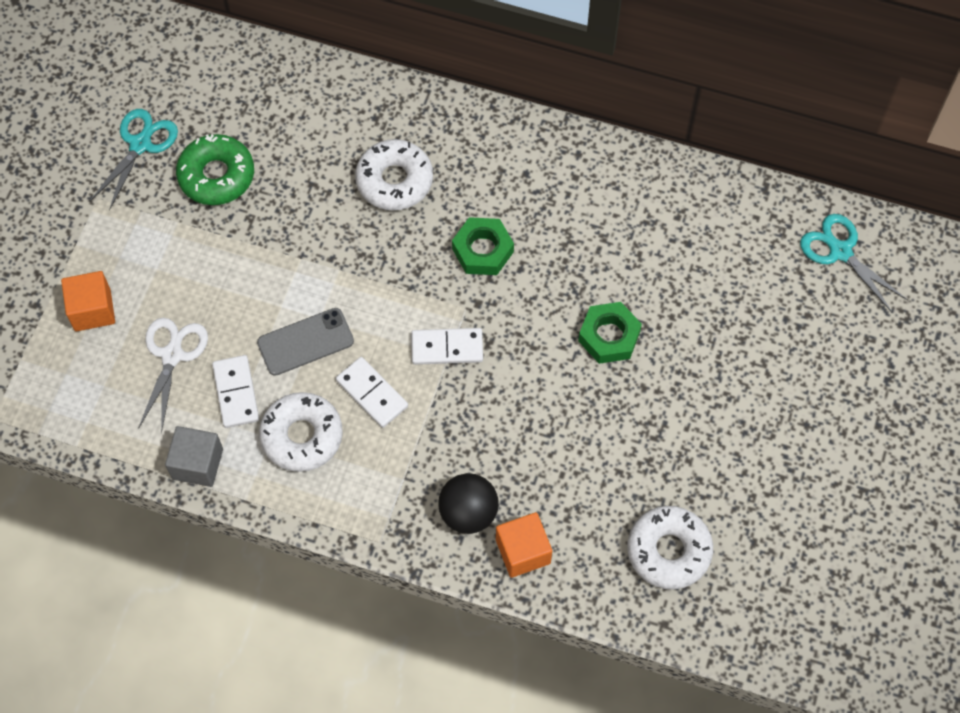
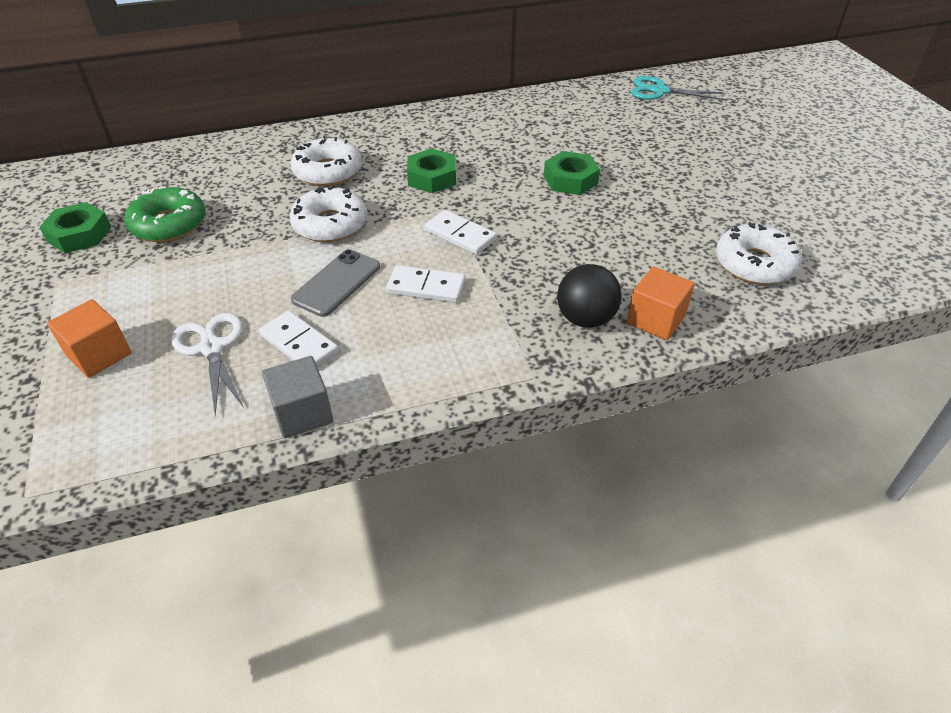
camera: 35 degrees left, 20 degrees down
turquoise scissors [90,109,178,211] -> green nut [39,202,111,253]
white donut [259,392,343,472] -> white donut moved to [289,185,367,242]
white domino [411,328,483,365] -> white domino turned 75 degrees clockwise [425,210,497,255]

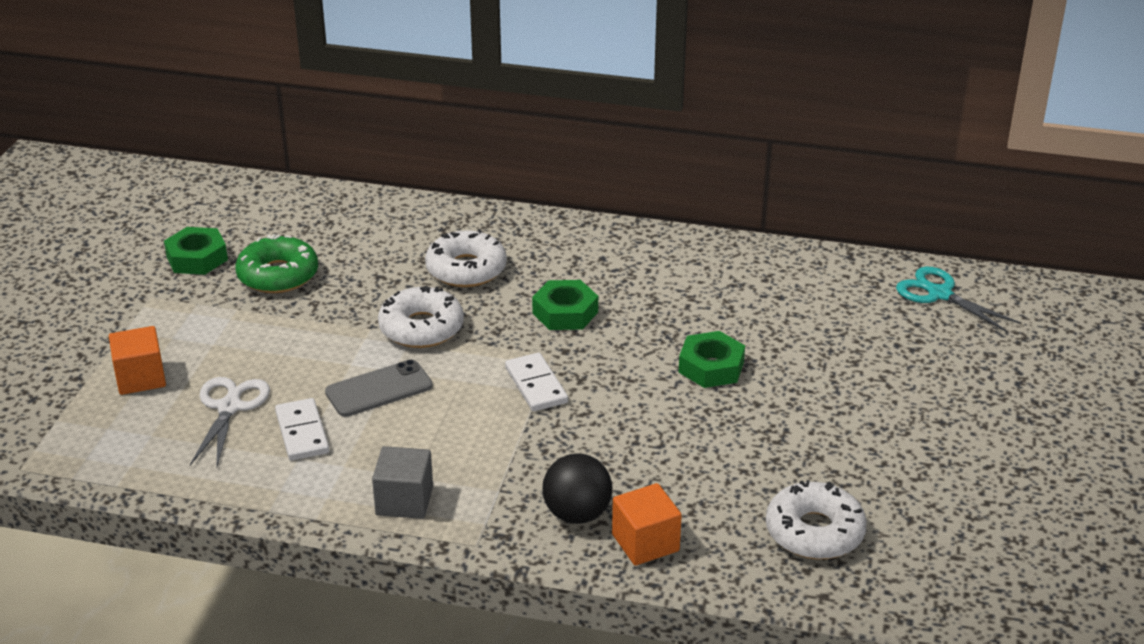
camera: 30 degrees right, 10 degrees down
grey cube [262,356,333,438] -> grey cube moved to [372,446,433,519]
white domino [386,265,465,303] -> none

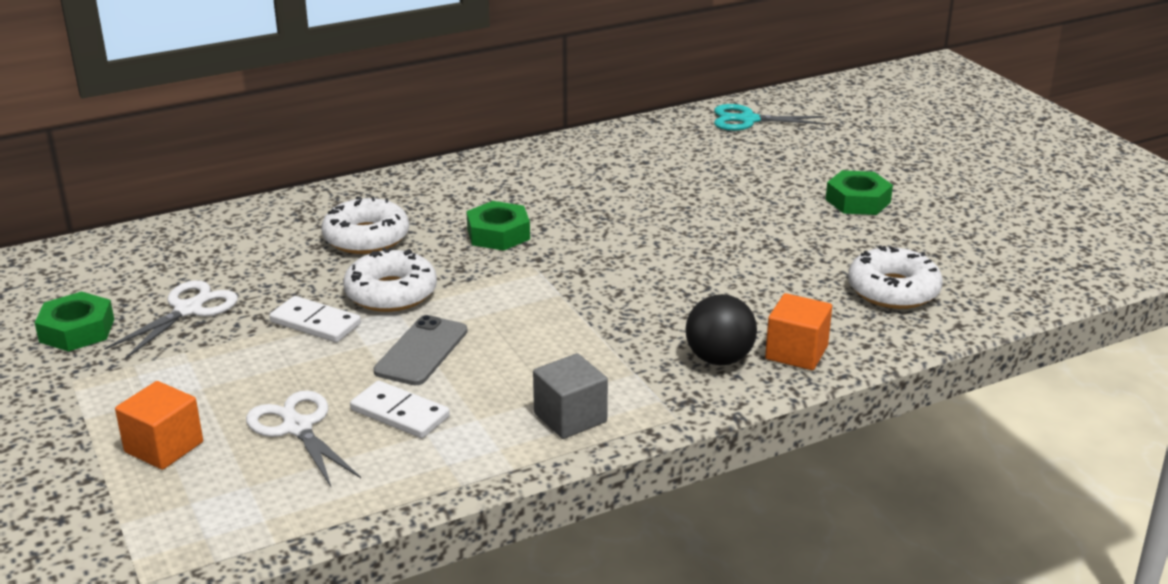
camera: 40 degrees left, 5 degrees down
green donut [235,234,318,293] -> white scissors [104,280,238,359]
white domino [505,353,568,411] -> white domino moved to [269,296,361,343]
green nut [679,331,745,388] -> green nut moved to [826,170,893,215]

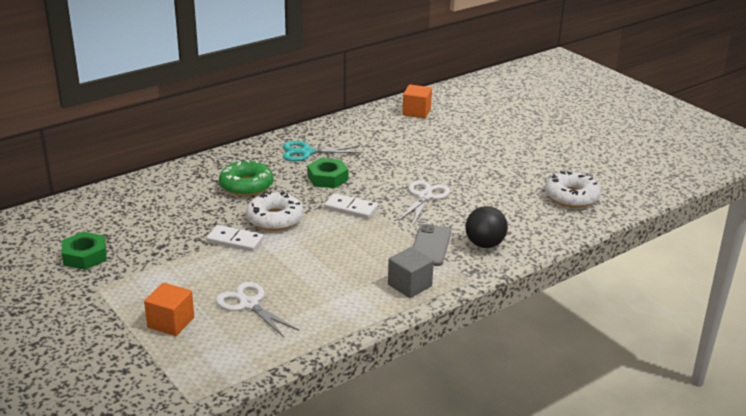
camera: 10 degrees left, 0 degrees up
white scissors [104,280,238,359] -> white scissors moved to [399,180,450,224]
white donut [321,196,409,254] -> green donut [219,160,273,196]
white domino [350,380,450,438] -> white domino moved to [324,193,378,219]
grey phone [373,315,468,385] -> grey phone moved to [413,224,451,266]
turquoise scissors [714,104,826,131] -> turquoise scissors moved to [283,141,360,161]
orange cube [765,293,832,370] -> orange cube moved to [402,85,432,118]
green nut [826,170,893,215] -> none

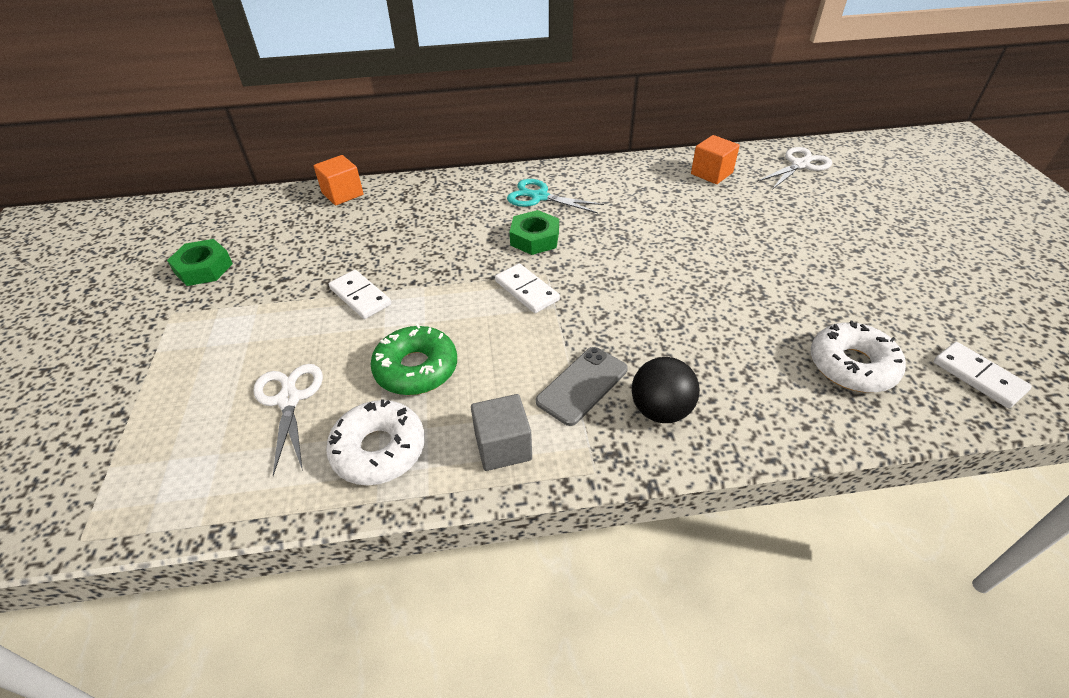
camera: 30 degrees right, 15 degrees up
orange cube [144,283,194,336] -> orange cube moved to [314,155,364,205]
green donut [219,160,273,196] -> green donut moved to [370,323,457,395]
white donut [246,191,304,231] -> white donut moved to [326,399,425,485]
white scissors [399,180,450,224] -> white scissors moved to [757,147,832,190]
none -> white domino [934,342,1032,408]

